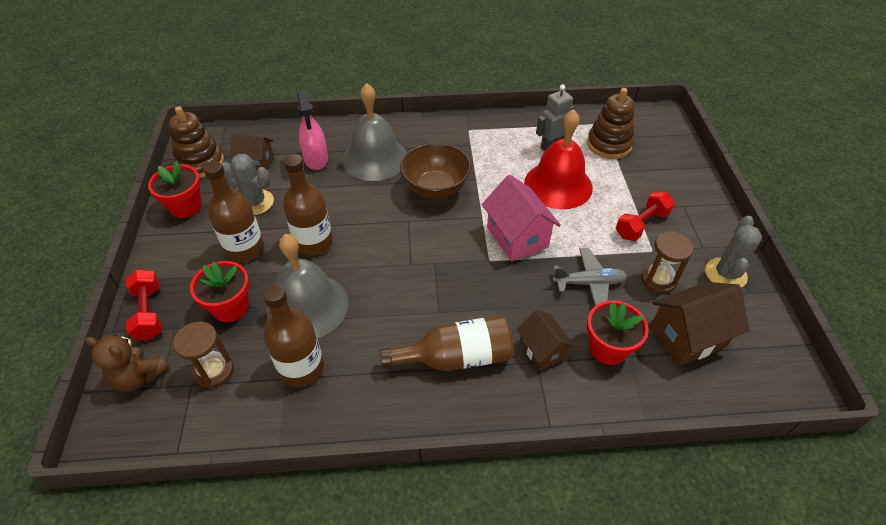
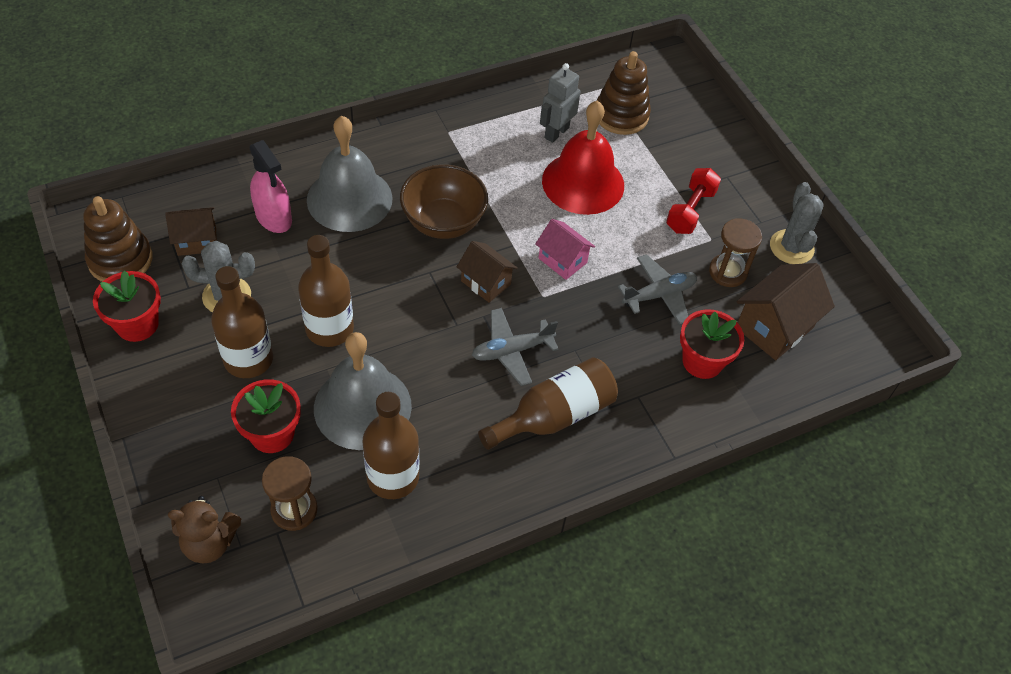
camera: 25 degrees left, 5 degrees up
red dumbbell [126,269,162,340] -> none
pink house [482,175,561,261] -> pink house [535,219,595,280], size x0.63
brown house [517,310,575,371] -> brown house moved to [457,241,518,303]
none -> grey plane [472,308,559,386]

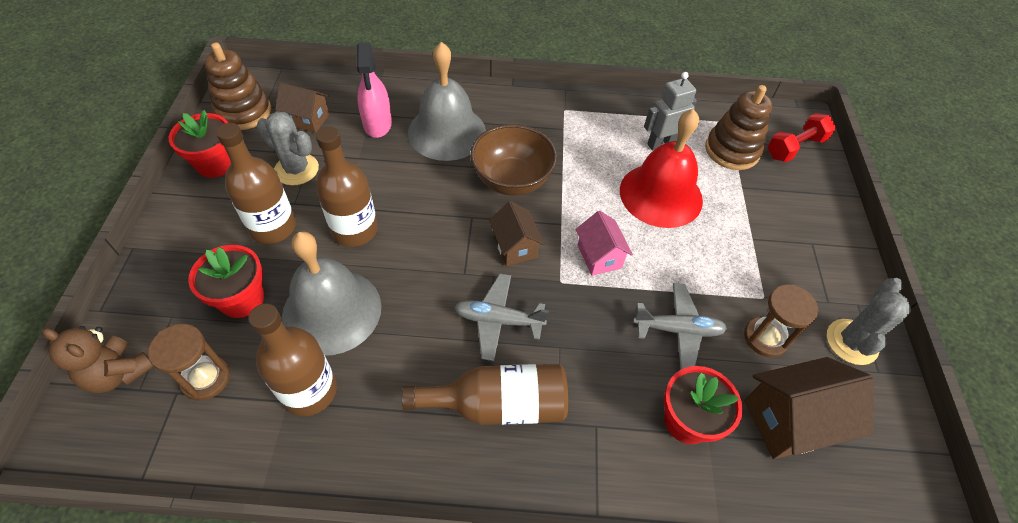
camera: 30 degrees right, 0 degrees up
red dumbbell [666,168,721,234] -> red dumbbell moved to [767,113,836,162]

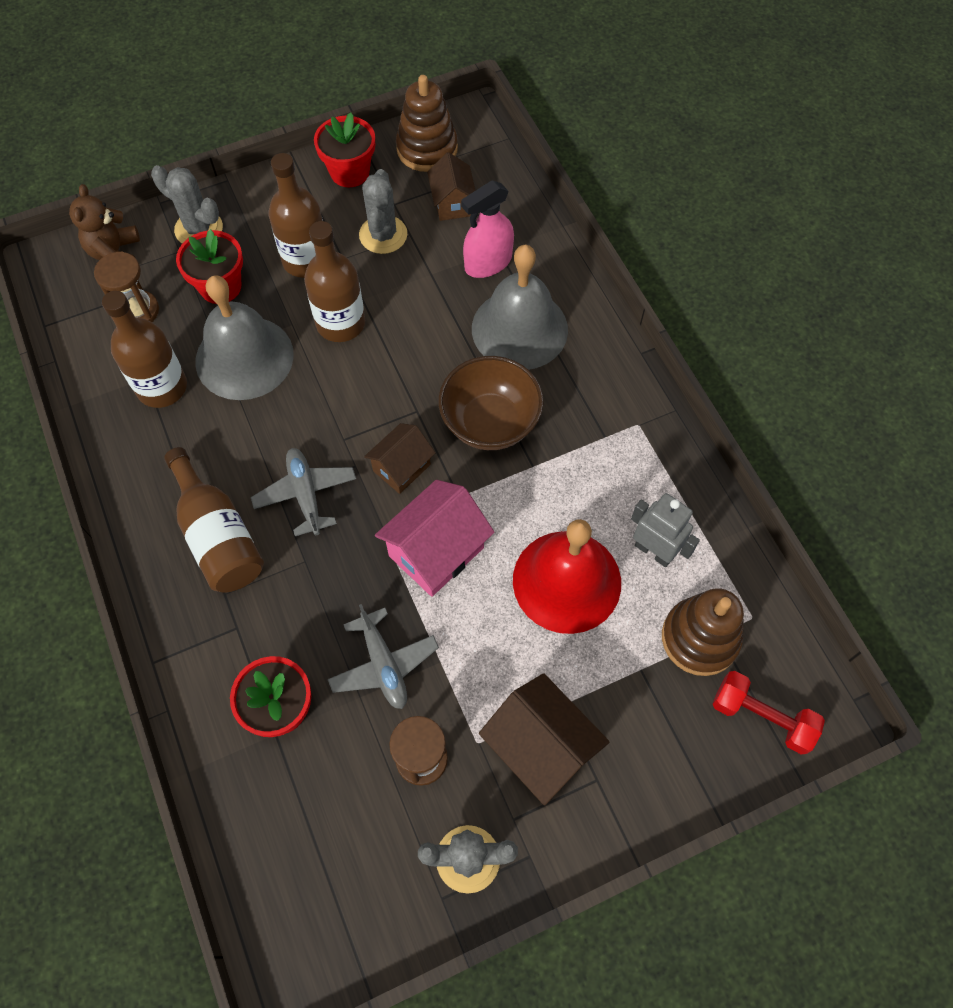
camera: 65 degrees right, 10 degrees up
pink house [575,211,633,276] -> pink house [375,480,494,597], size x1.59
brown house [744,357,874,459] -> brown house moved to [479,673,610,805]
none -> grey cactus [151,165,223,243]

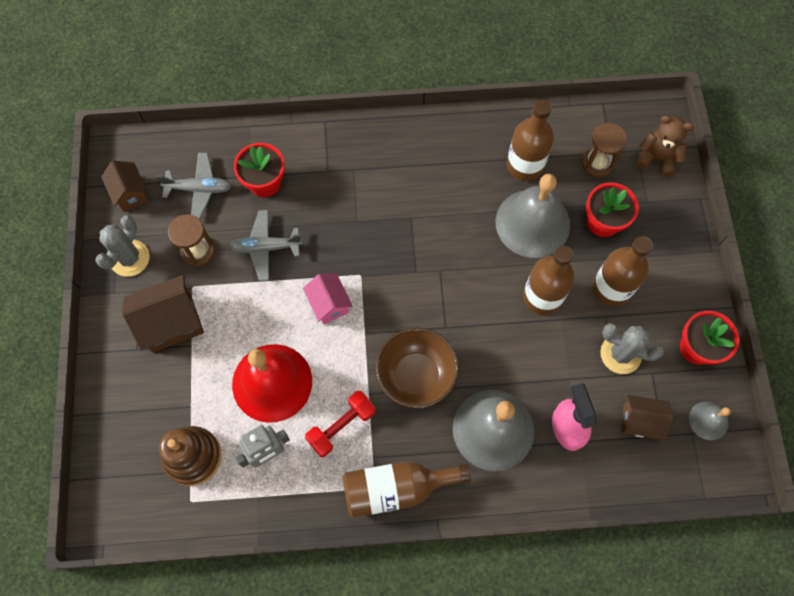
camera: 110 degrees right, 5 degrees up
grey cactus [151,165,223,243] -> none
brown bottle [164,447,264,592] -> brown bottle moved to [343,461,471,518]
grey plane [251,448,356,536] -> grey plane moved to [157,153,231,219]
brown house [364,423,435,494] -> brown house moved to [101,161,149,212]
pink house [375,480,494,597] -> pink house [303,273,352,324], size x0.63
brown stacking toy [396,75,458,172] -> grey bell [689,401,731,440]
red dumbbell [713,671,825,755] -> red dumbbell moved to [305,391,376,457]

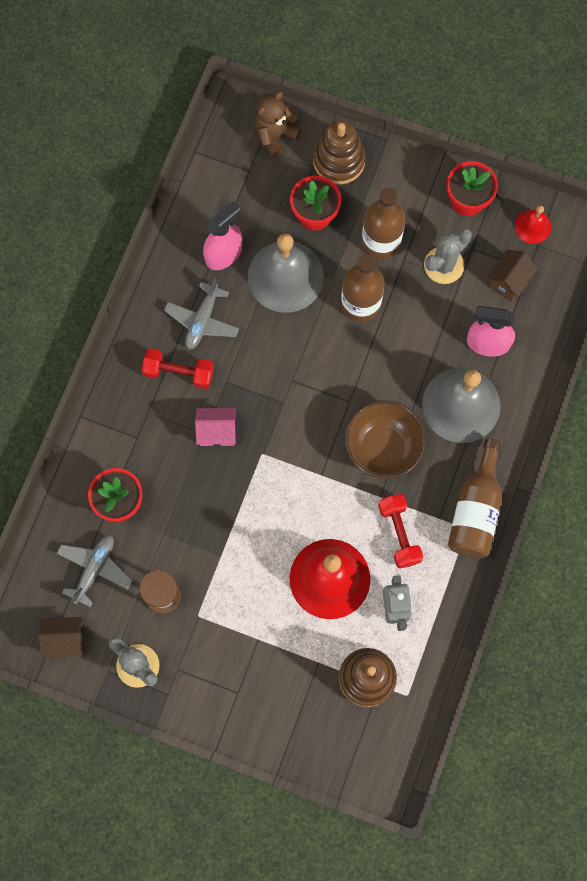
camera: 65 degrees left, 5 degrees up
brown house [122,275,204,353] -> none
grey plane [230,210,302,281] -> grey plane moved to [164,278,239,350]
pink house [303,273,352,324] -> pink house moved to [195,408,236,447]
brown bottle [507,99,554,181] -> pink spray bottle [203,201,242,270]
brown hourglass [582,123,627,178] -> none
grey bell [689,401,731,440] -> red bell [515,205,551,244]
none -> red dumbbell [142,348,214,389]
none -> brown stacking toy [313,120,366,184]

